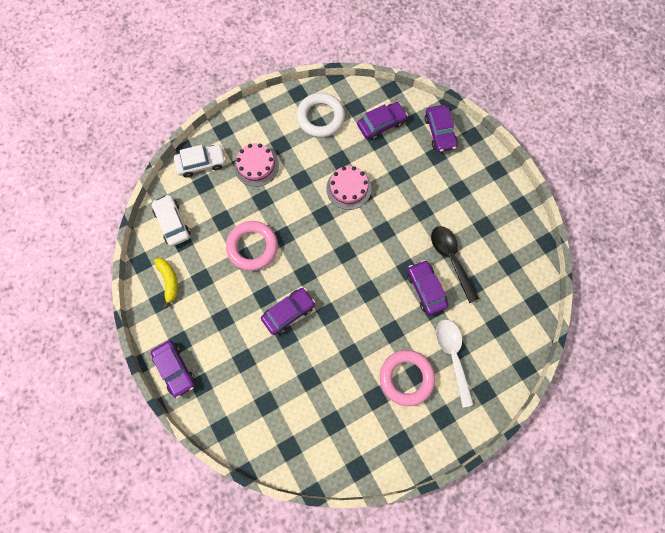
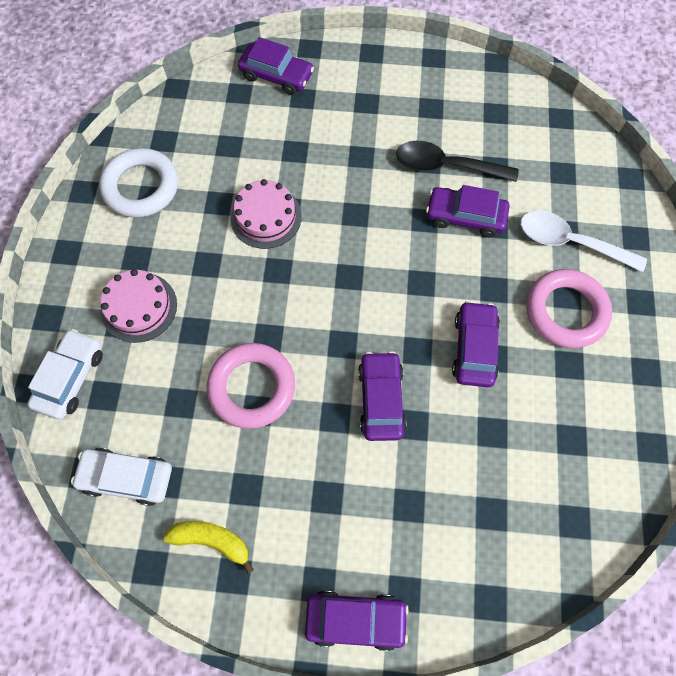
camera: 55 degrees left, 5 degrees down
purple car [357,102,408,140] -> purple car moved to [452,301,500,387]

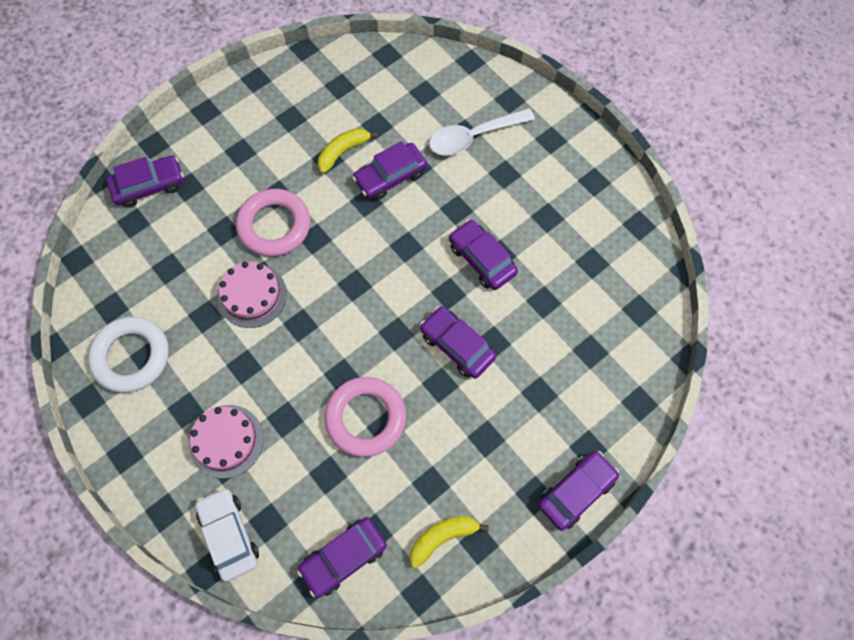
camera: 45 degrees left, 0 degrees up
white car [71,448,172,506] -> purple car [297,517,387,598]
black spoon [396,141,518,182] -> yellow banana [318,128,378,173]
pink ring [526,269,612,348] -> pink ring moved to [236,189,310,257]

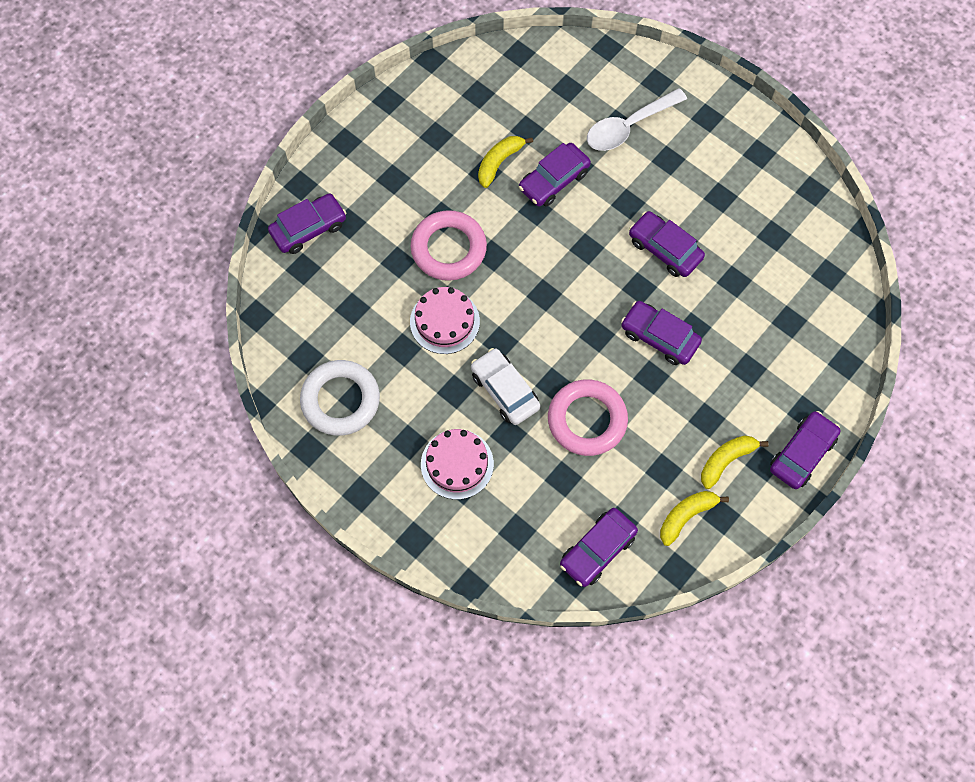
camera: 10 degrees left, 0 degrees up
white car [195,488,259,582] -> white car moved to [471,348,540,425]
none -> yellow banana [701,436,769,489]

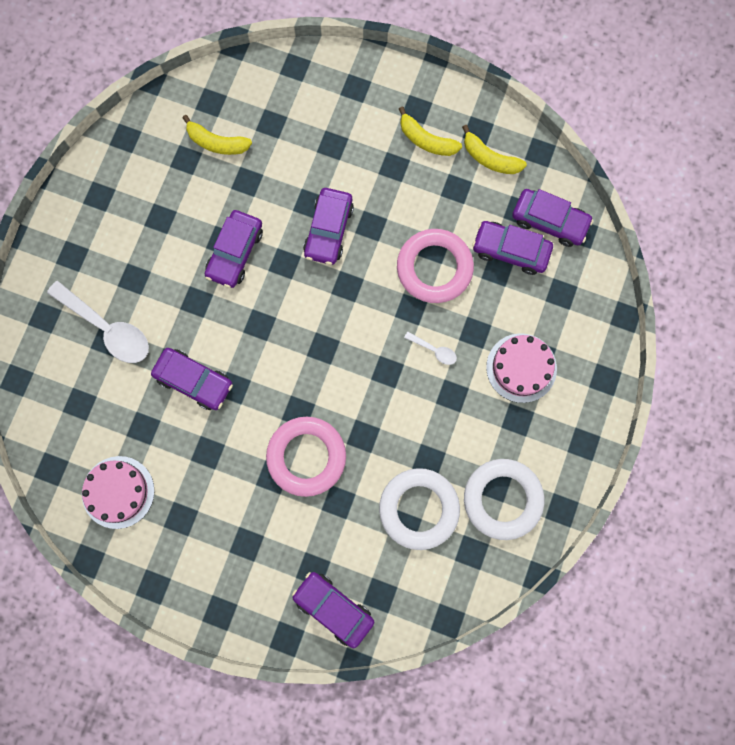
camera: 110 degrees left, 10 degrees up
pink cake [410,287,480,354] -> pink cake moved to [82,456,154,529]
white car [471,348,540,425] -> white spoon [404,332,457,365]
yellow banana [478,136,533,188] -> yellow banana moved to [182,115,252,155]
purple car [770,411,841,489] -> purple car moved to [472,221,553,275]
none -> white ring [379,468,460,550]

